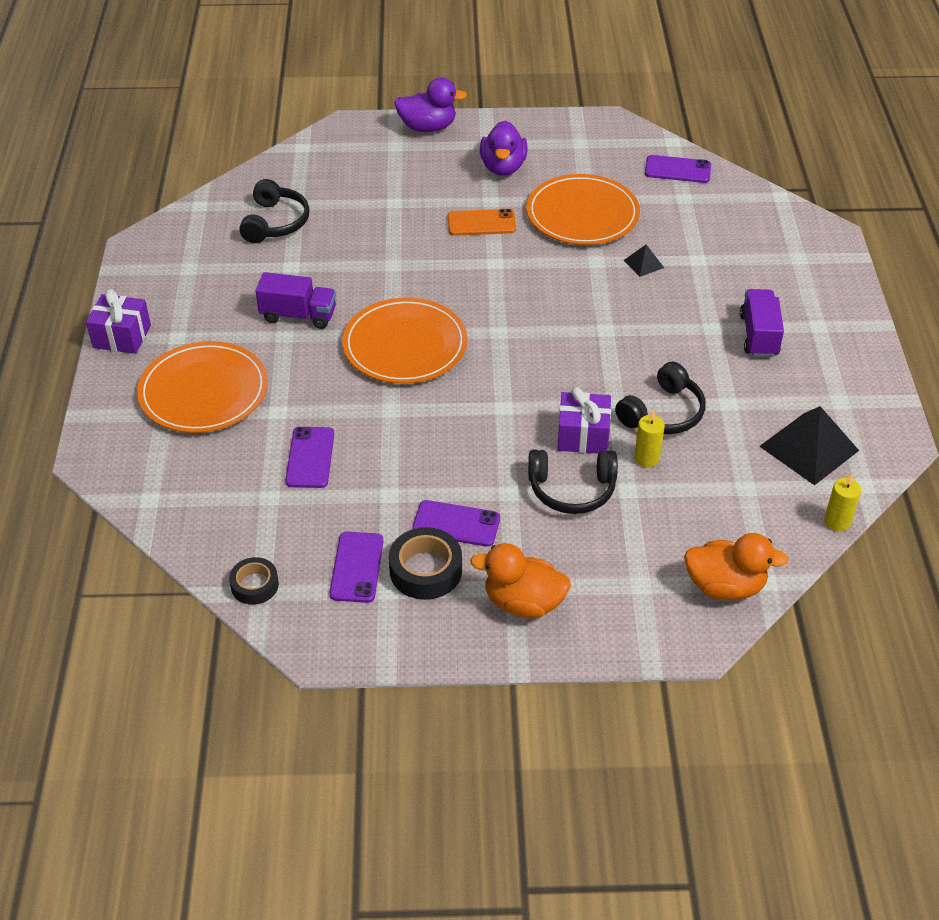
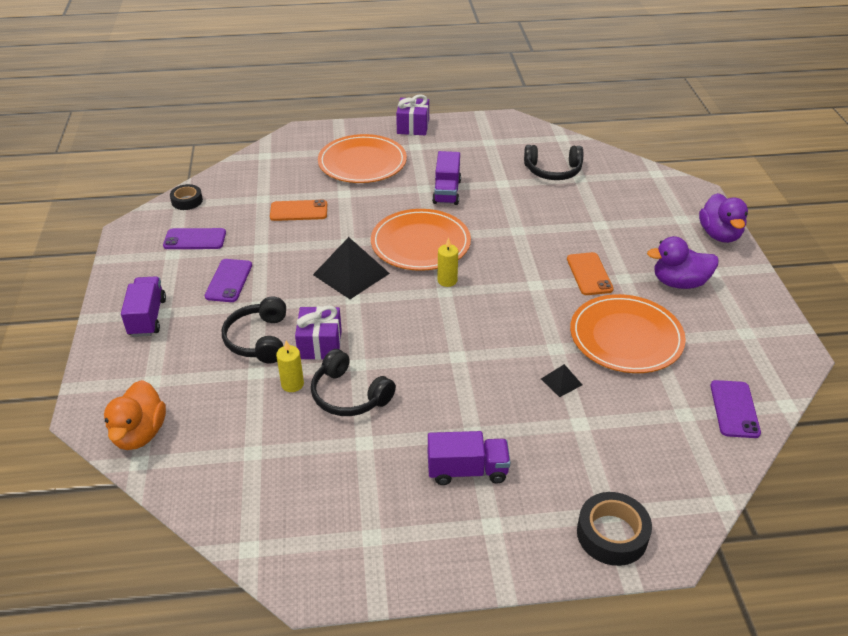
camera: 85 degrees right, 5 degrees down
purple phone [285,427,334,488] -> orange phone [270,200,327,221]
black tape [389,527,462,600] -> black tape moved to [577,492,652,566]
orange duck [470,543,571,619] -> purple truck [121,276,166,337]
black pyramid [760,406,859,485] -> black pyramid moved to [313,237,390,299]
yellow candle [824,474,861,532] -> yellow candle moved to [438,237,458,287]

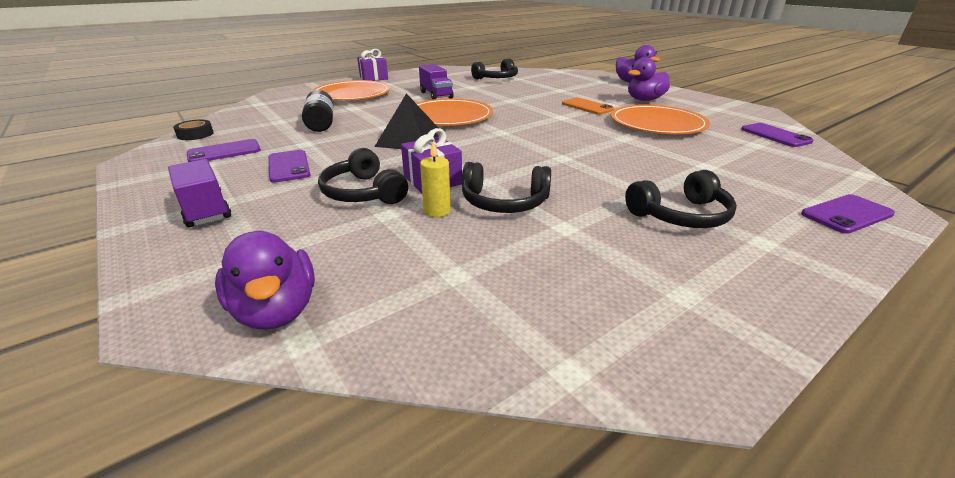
camera: 30 degrees left, 10 degrees down
orange duck [104,380,166,450] -> purple duck [215,231,315,330]
orange phone [270,200,327,221] -> black bottle [302,90,334,132]
purple truck [428,431,511,485] -> black headphones [625,170,737,228]
yellow candle [438,237,458,287] -> none
black pyramid [541,364,582,397] -> none
black tape [577,492,652,566] -> purple phone [801,194,895,234]

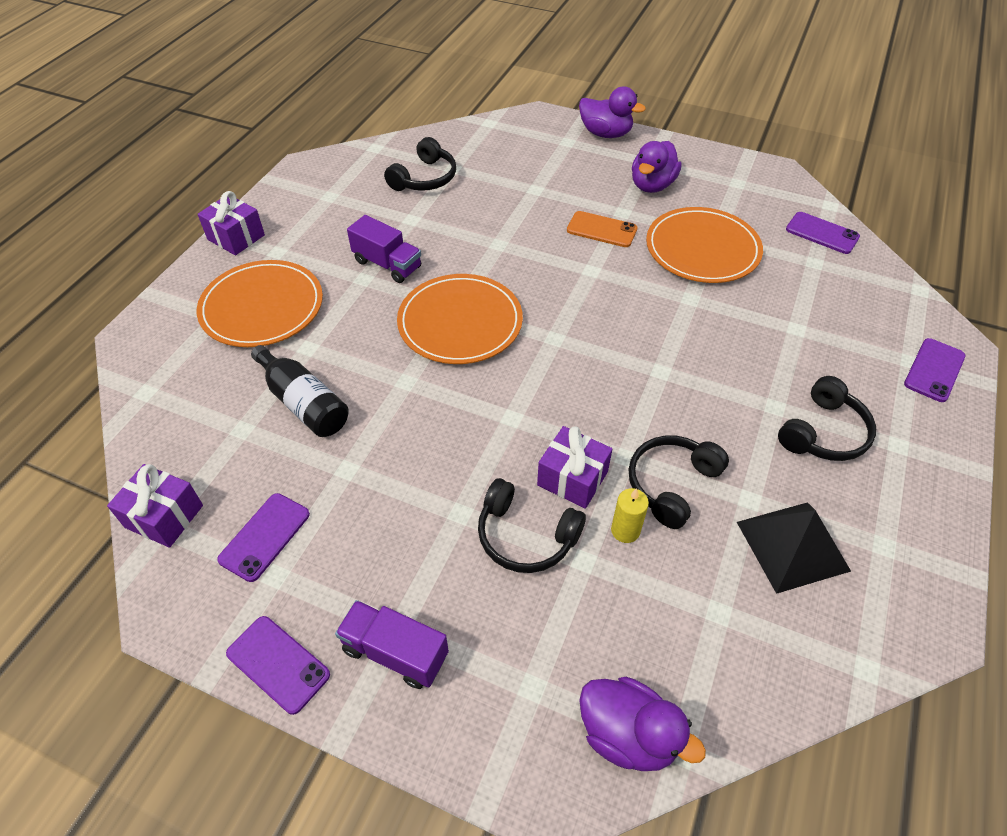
camera: 30 degrees left, 20 degrees up
black tape [173,120,214,140] -> purple gift [107,464,203,548]
purple phone [268,150,310,183] -> purple phone moved to [226,616,330,715]
black pyramid [374,93,439,149] -> black pyramid moved to [737,502,851,594]
black headphones [462,162,551,213] -> black headphones turned 150 degrees clockwise [629,435,729,529]

